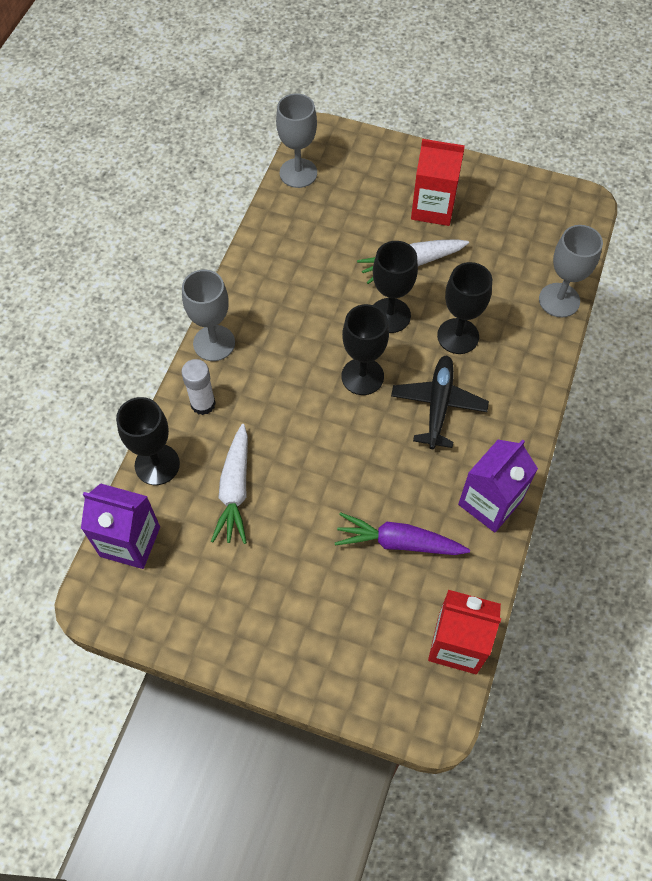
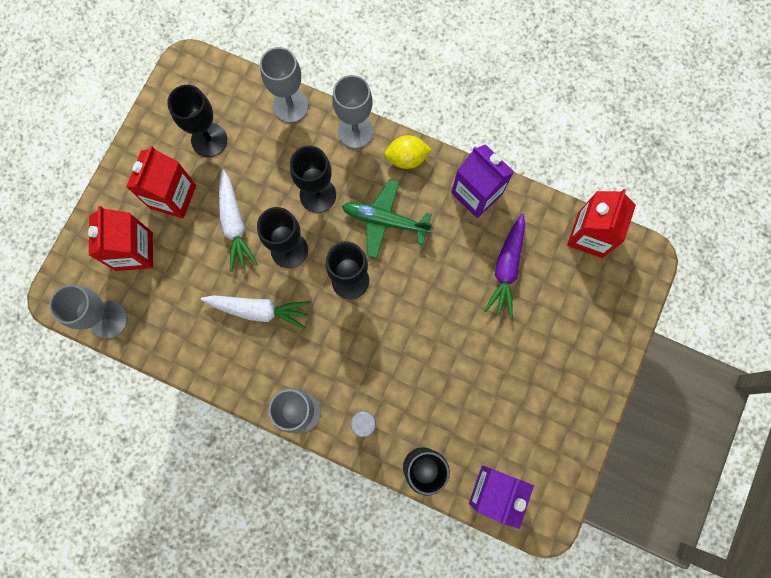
camera: 85 degrees left, 15 degrees up
white carrot [211,424,248,544] -> white carrot moved to [201,295,310,329]
black plane [391,355,489,449] -> green plane [342,179,432,258]
none -> red carton [88,206,153,271]
none -> black goblet [167,85,227,157]
none -> grey goblet [332,75,373,148]
none -> yellow lemon [384,135,432,169]

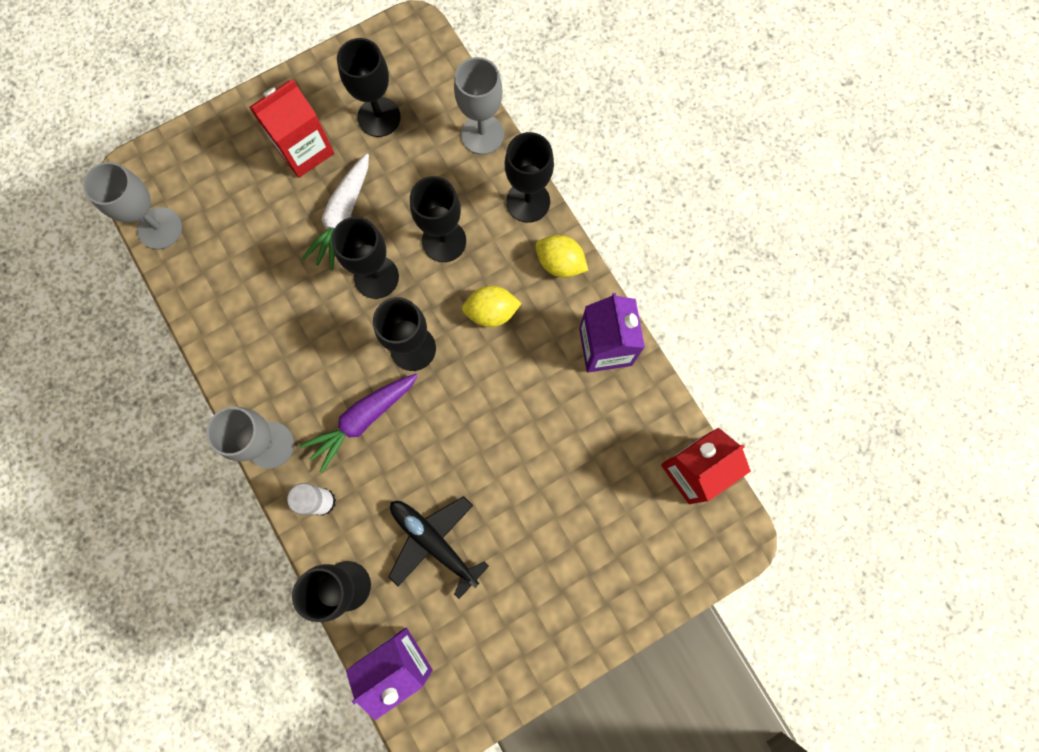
camera: 35 degrees right, 0 degrees up
red carton [88,206,153,271] -> none
white carrot [201,295,310,329] -> none
grey goblet [332,75,373,148] -> black goblet [505,132,554,223]
green plane [342,179,432,258] -> yellow lemon [462,286,522,327]
purple carrot [484,213,525,318] -> purple carrot moved to [300,374,418,473]
none -> black plane [389,496,489,599]

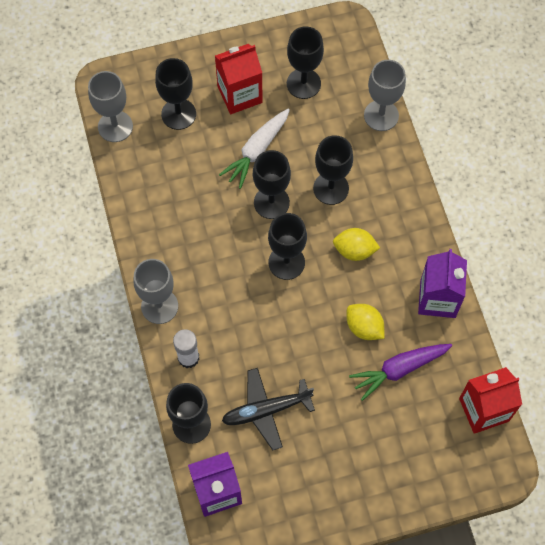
camera: 15 degrees right, 10 degrees down
purple carrot [300,374,418,473] -> purple carrot moved to [349,344,452,401]
black plane [389,496,489,599] -> black plane turned 75 degrees counterclockwise [222,368,315,451]
black goblet [505,132,554,223] -> black goblet moved to [155,58,196,130]
yellow lemon [535,235,588,278] -> yellow lemon moved to [347,304,384,340]

